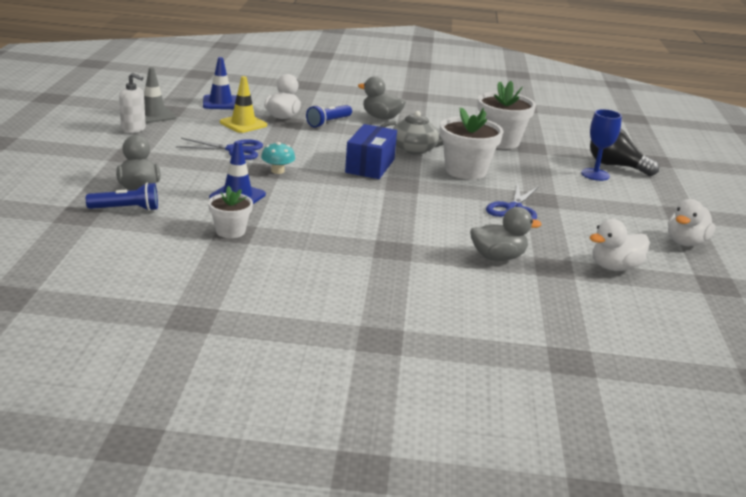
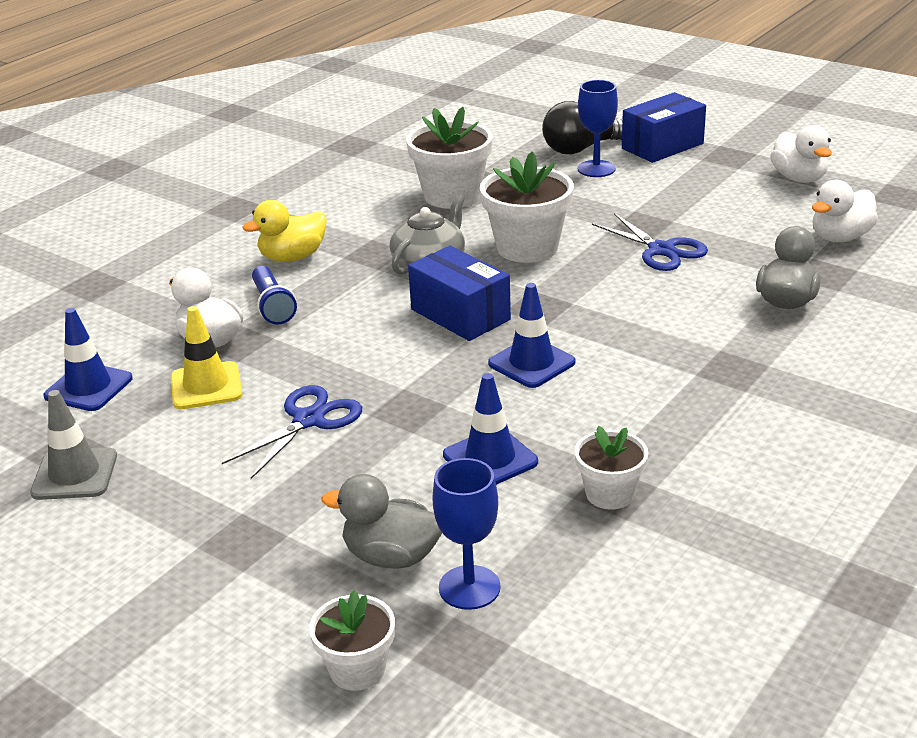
camera: 55 degrees left, 5 degrees up
blue flashlight [86,182,158,211] -> blue goblet [432,458,501,610]
white soap dispenser [119,73,146,133] -> none
turquoise mushroom [261,142,295,174] -> none
grey duck [358,76,406,120] -> yellow duck [242,200,327,262]
white duck [589,219,649,271] -> white duck turned 45 degrees clockwise [812,180,878,242]
none -> white flower pot [309,590,395,691]
none -> blue traffic cone [488,283,575,388]
none -> blue box [622,92,706,163]

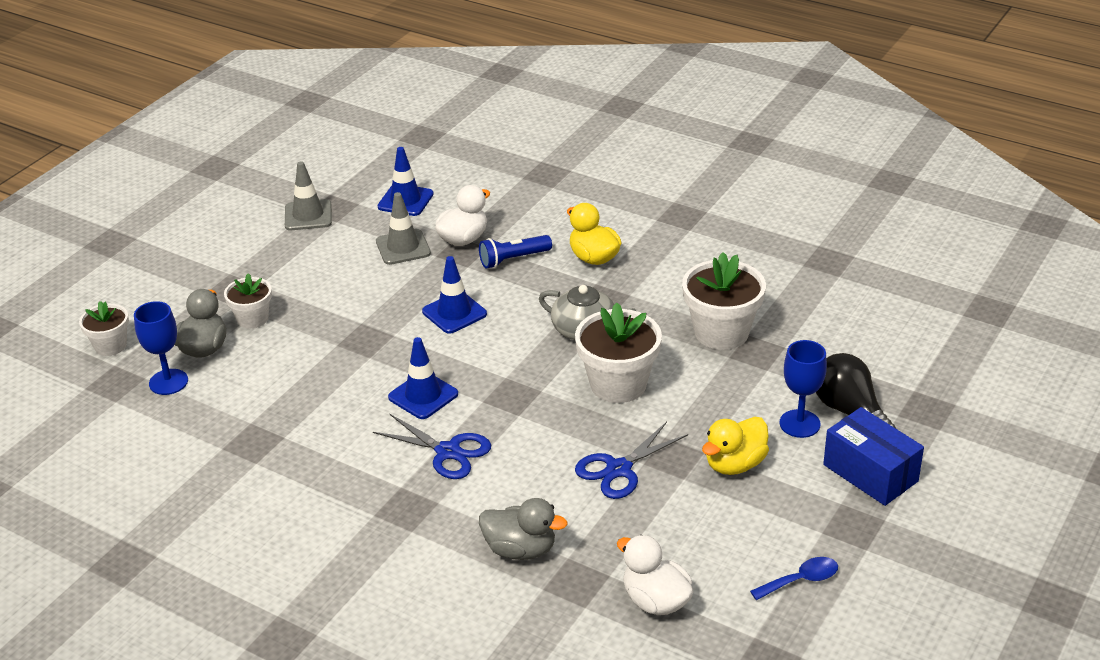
camera: 85 degrees right, 5 degrees up
yellow traffic cone [171,306,243,409] -> grey traffic cone [376,192,431,265]
blue scissors [222,385,362,479] -> blue scissors moved to [373,414,491,479]
blue box [408,246,511,341] -> none
blue traffic cone [443,373,538,485] -> blue traffic cone moved to [422,256,487,334]
white flower pot [574,426,648,509] -> white flower pot moved to [224,273,272,328]
white duck [770,125,832,183] -> blue spoon [750,557,838,600]
none -> yellow duck [702,417,769,475]

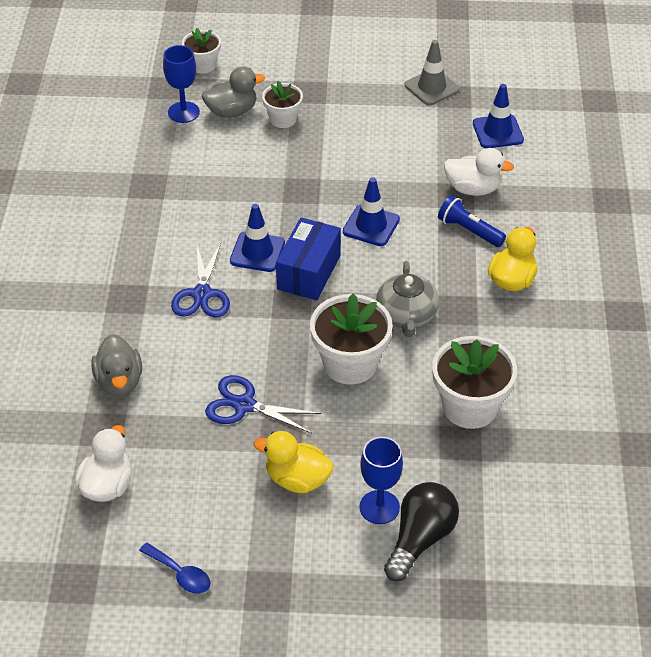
camera: 60 degrees right, 10 degrees up
grey traffic cone [376,192,431,265] -> none
blue box [823,407,924,506] -> blue box moved to [276,217,341,300]

